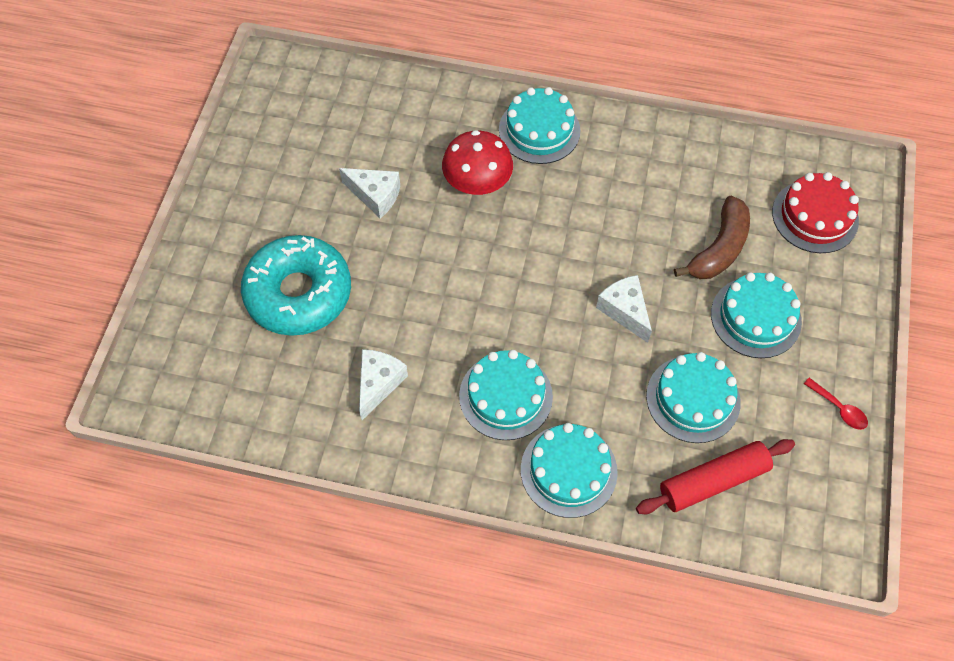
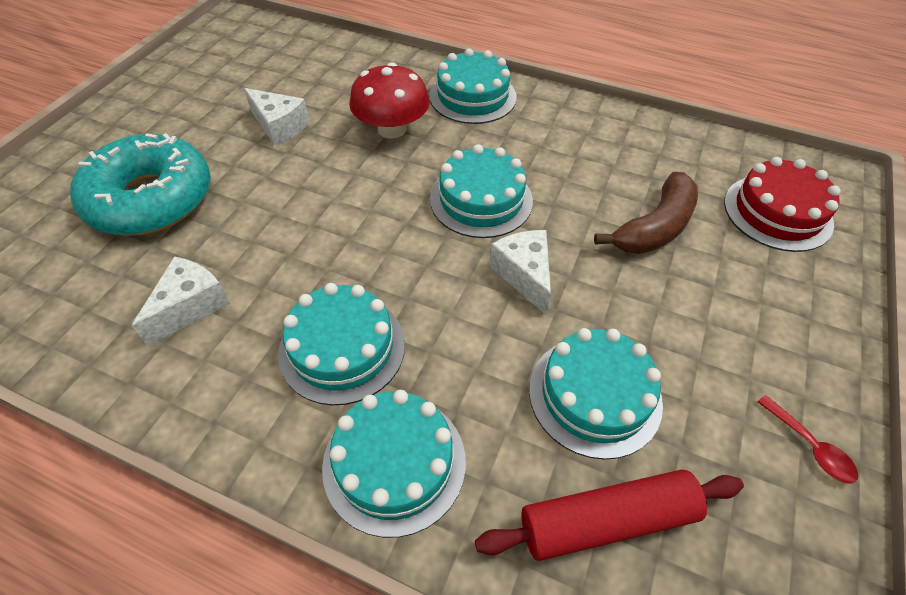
camera: 10 degrees right, 10 degrees down
turquoise cake [711,272,802,358] -> turquoise cake moved to [430,144,533,238]

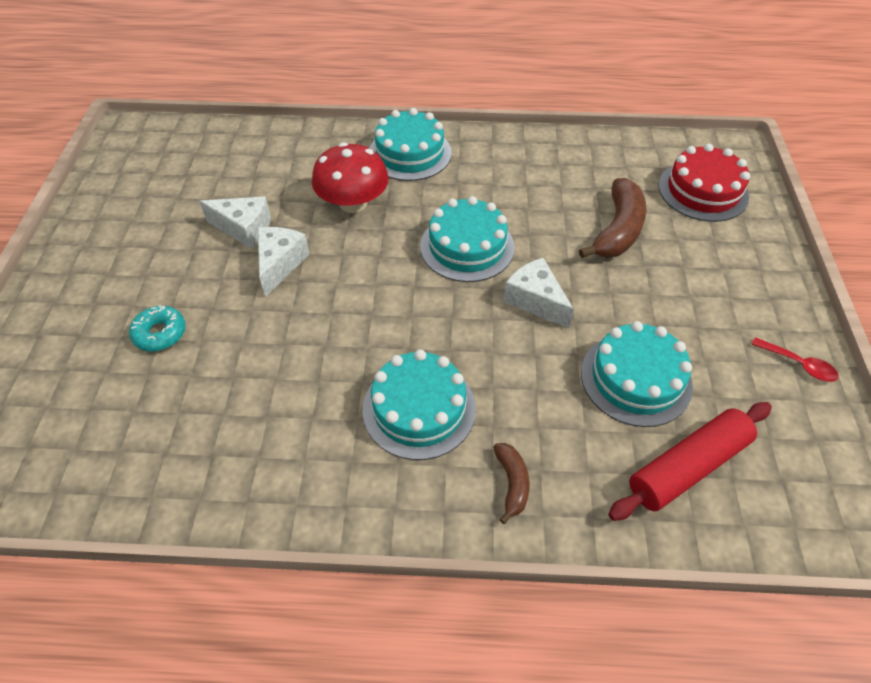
camera: 20 degrees left, 0 degrees up
turquoise donut [70,133,211,236] -> turquoise donut [129,305,186,352], size x0.42
white cheese [131,256,230,346] -> white cheese moved to [258,227,310,297]
turquoise cake [322,390,466,538] -> brown banana [493,443,530,524]

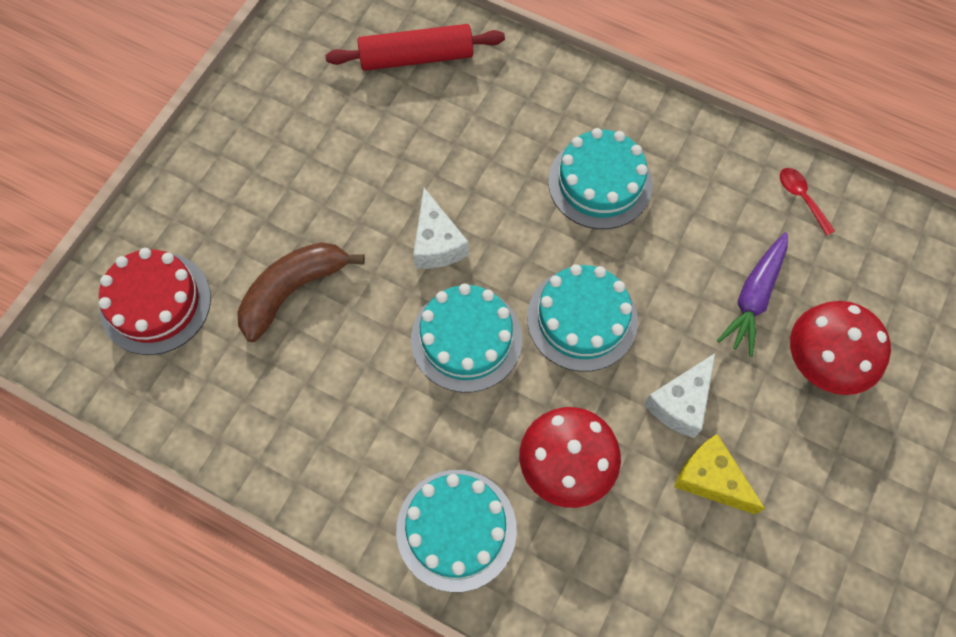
camera: 155 degrees left, 15 degrees up
turquoise donut [129,305,186,352] -> red mushroom [790,301,891,395]
white cheese [199,197,271,249] -> yellow cheese [674,434,765,514]
brown banana [493,443,530,524] -> none
turquoise cake [581,321,693,427] -> turquoise cake moved to [527,264,638,372]
red spoon [751,337,839,382] -> red spoon moved to [780,168,835,236]
none -> purple carrot [717,232,788,357]

